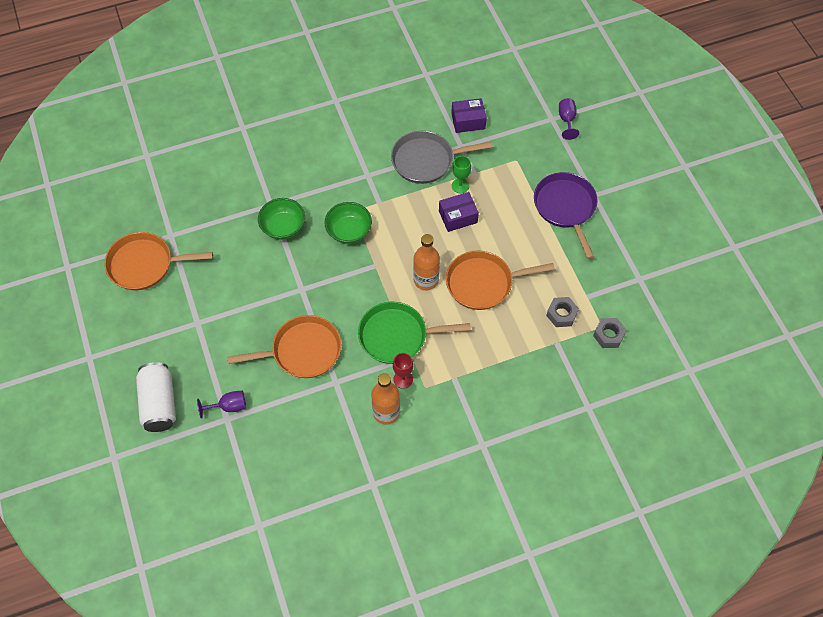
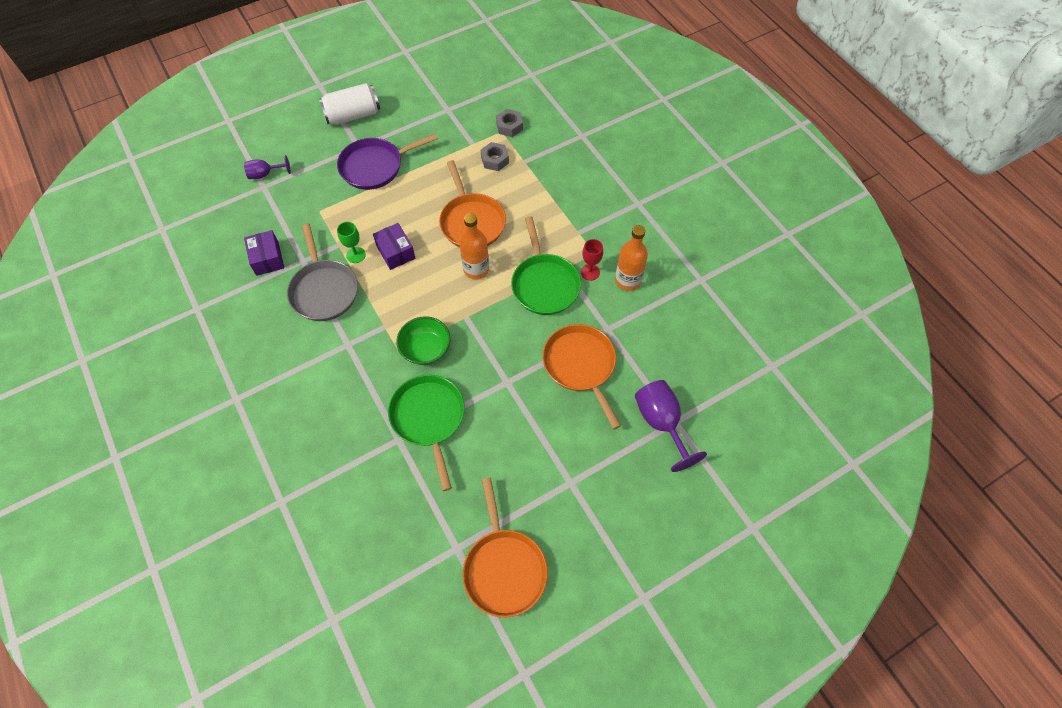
camera: 100 degrees left, 0 degrees up
white can [136,362,176,432] -> white can moved to [319,83,380,125]
purple goblet [197,390,246,419] -> purple goblet [635,380,707,472], size x1.71
green bowl [258,198,305,240] -> green pan [388,375,465,491]

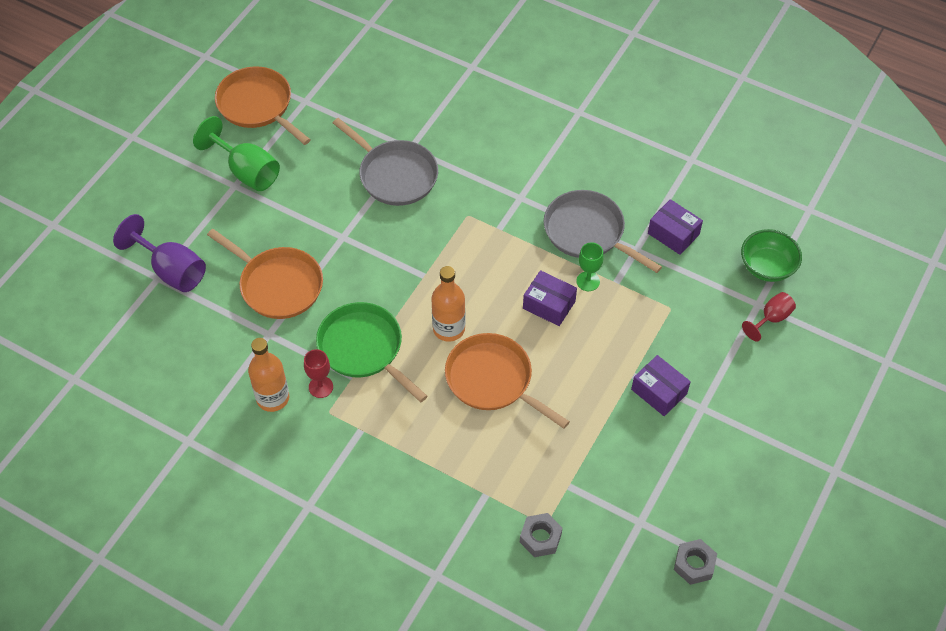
camera: 150 degrees right, 5 degrees down
purple goblet [244,155,291,179] -> red goblet [742,292,796,341]
white can [319,83,380,125] -> none
purple pan [337,134,438,190] -> purple box [631,355,691,416]
green pan [388,375,465,491] -> grey pan [333,118,438,206]
green bowl [396,316,451,365] -> green bowl moved to [741,229,802,282]
grey nut [481,142,509,171] -> grey nut moved to [674,539,717,585]
none -> green goblet [193,116,280,191]

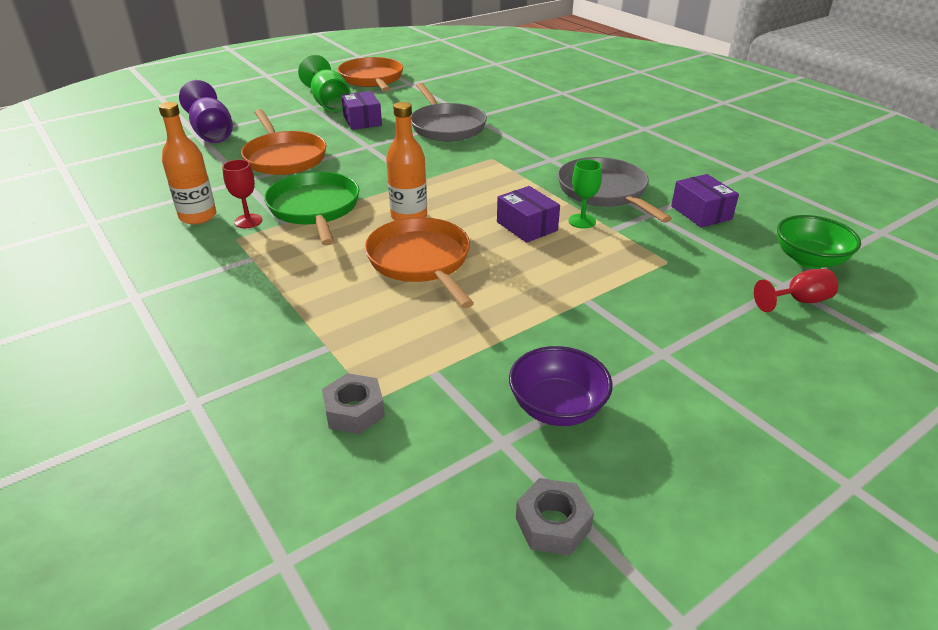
camera: 25 degrees right, 20 degrees down
purple box [631,355,691,416] -> purple box moved to [341,91,382,130]
none -> purple bowl [509,346,613,426]

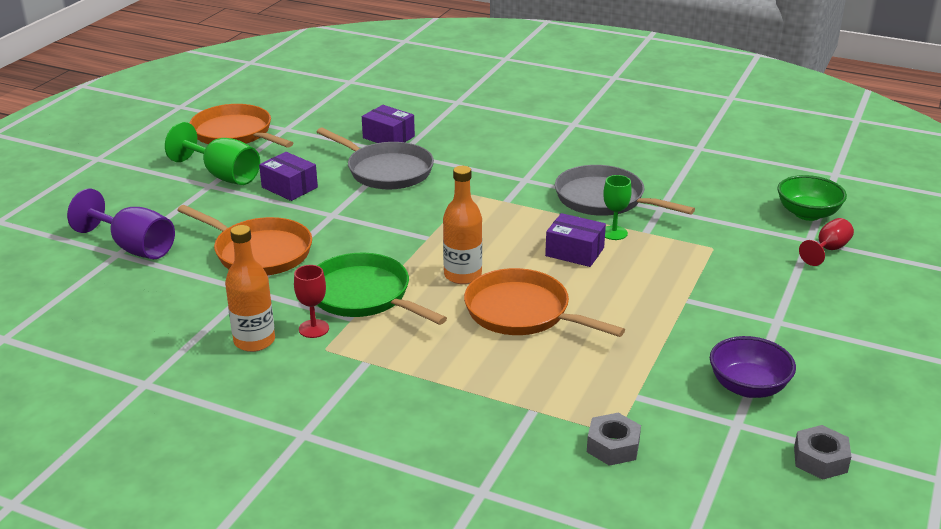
camera: 30 degrees left, 5 degrees down
purple box [671,174,739,228] -> purple box moved to [362,105,415,143]

